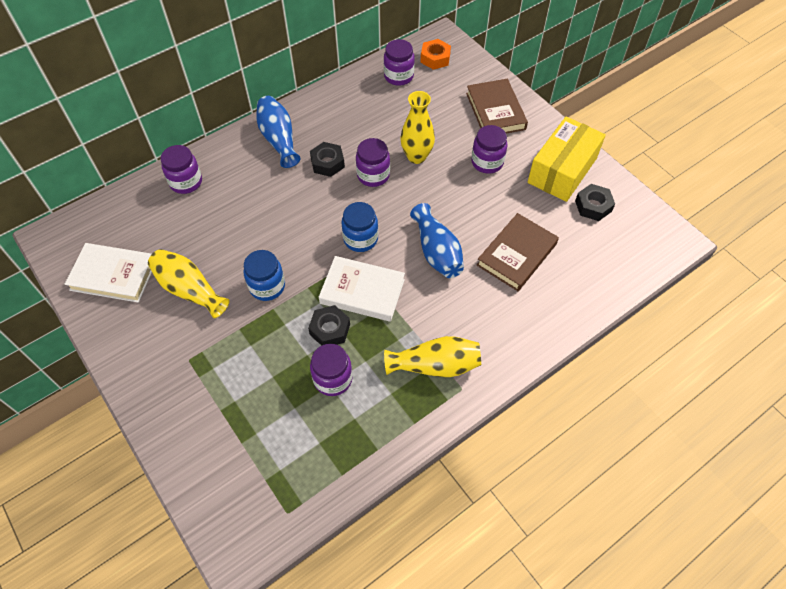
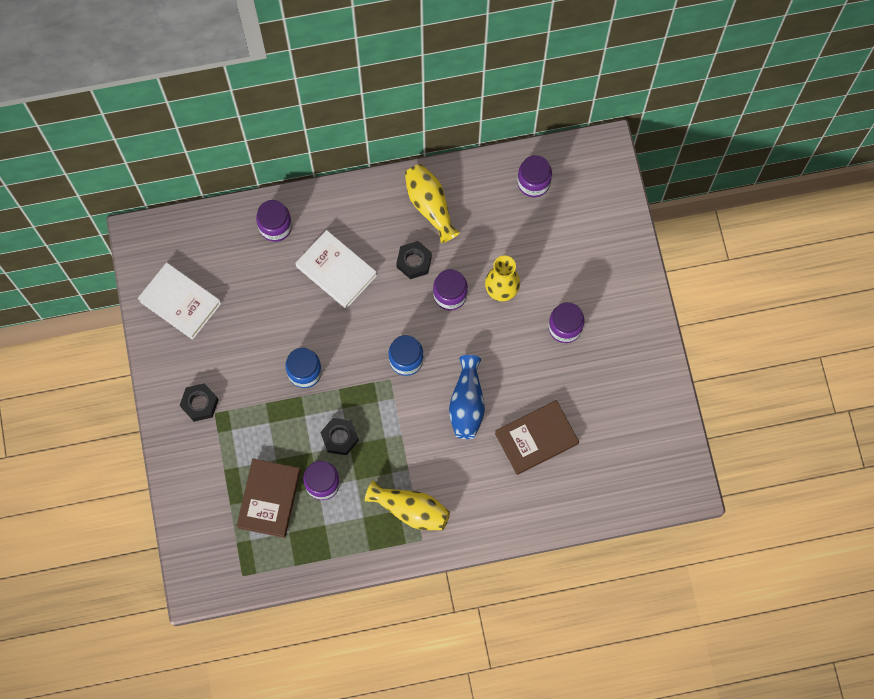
camera: 25 degrees right, 15 degrees up
yellow vase [148,249,229,318] -> yellow vase moved to [405,164,460,243]
blue vase [256,96,301,168] -> none
white book [319,256,405,322] -> white book moved to [295,230,377,309]
orange nut [421,39,451,70] -> none
brown book [466,79,528,134] -> brown book moved to [237,459,301,538]
yellow box [528,117,606,202] -> none
black nut [575,184,615,221] -> black nut moved to [180,383,218,422]

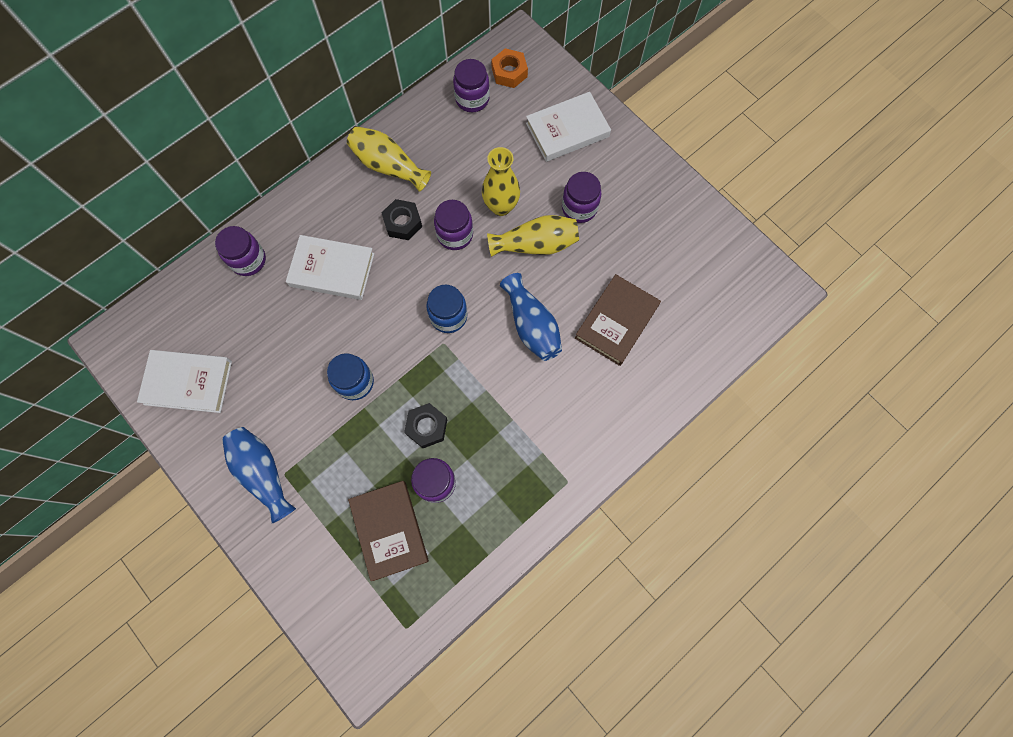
camera: 30 degrees left, 0 degrees up
black nut [180,383,218,422] -> blue vase [222,427,296,523]
yellow vase [365,481,450,530] -> yellow vase moved to [487,215,579,257]
none -> orange nut [491,48,528,88]
none -> white book [526,92,611,162]

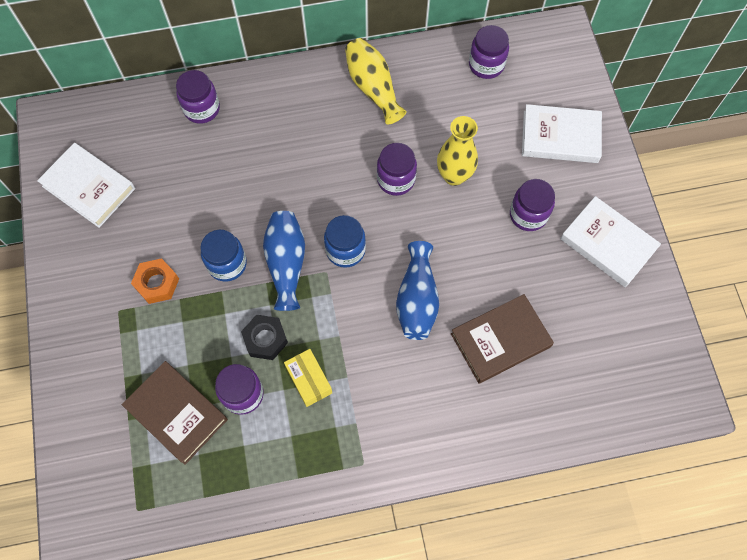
camera: 30 degrees right, 5 degrees down
blue vase [222,427,296,523] -> blue vase moved to [263,211,305,311]
white book [286,235,375,300] -> white book moved to [560,196,661,288]
brown book [348,481,429,581] -> brown book turned 60 degrees counterclockwise [122,361,228,465]
black nut [382,199,422,240] -> none
yellow vase [487,215,579,257] -> none
orange nut [491,48,528,88] -> orange nut moved to [131,258,179,304]
none -> yellow box [284,349,332,407]

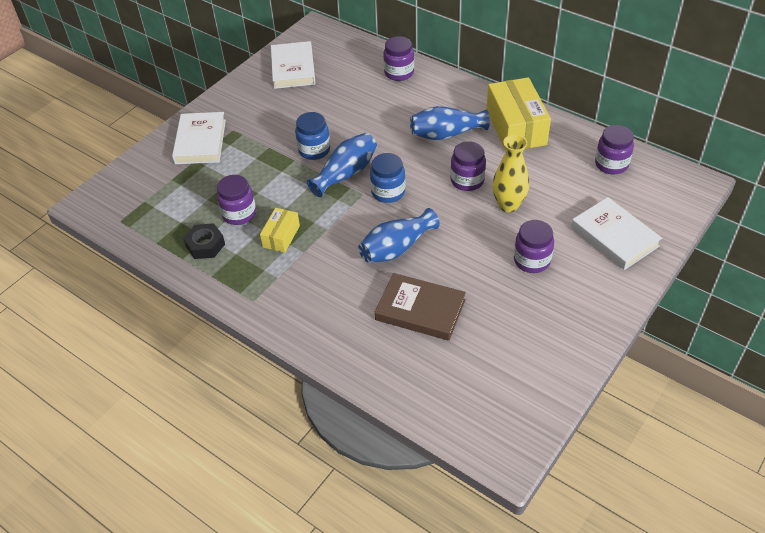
camera: 50 degrees right, 20 degrees down
brown book [122,361,228,465] -> none
orange nut [131,258,179,304] -> none
black nut [241,315,288,360] -> black nut moved to [183,223,225,259]
yellow vase [345,38,407,124] -> yellow box [486,77,551,151]
white book [560,196,661,288] -> white book moved to [172,112,226,164]
none -> blue vase [410,106,490,140]

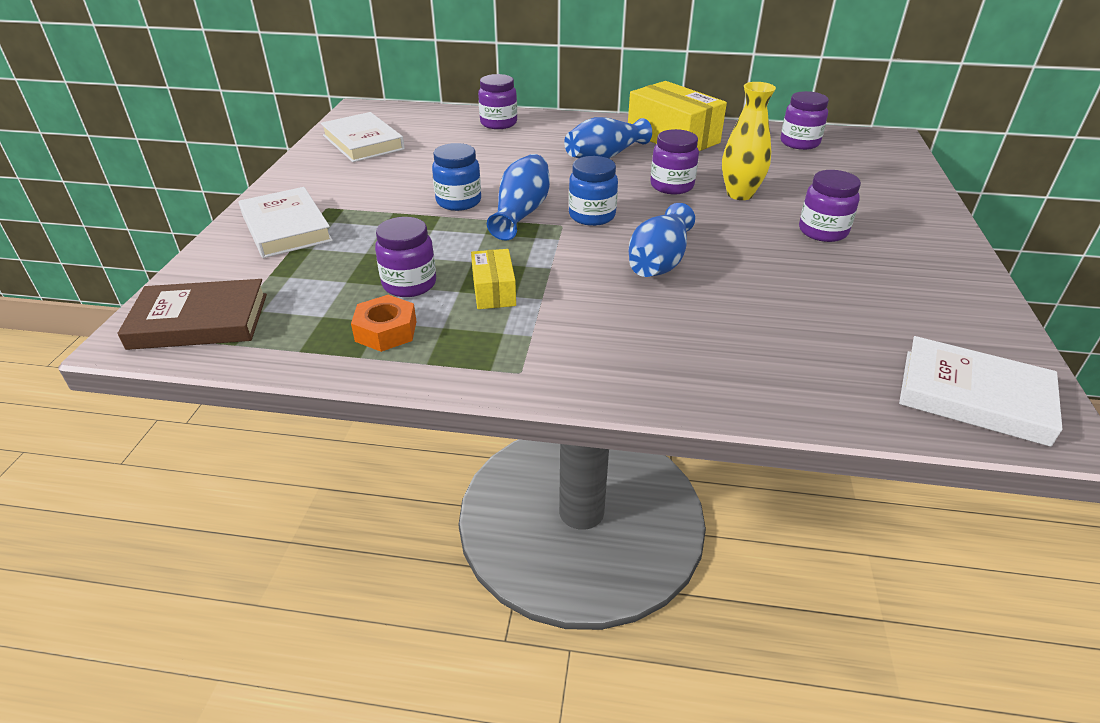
camera: 30 degrees left, 10 degrees down
black nut [183,223,225,259] -> orange nut [351,295,417,352]
brown book [375,273,466,341] -> brown book moved to [117,279,267,350]
white book [571,197,662,270] -> white book moved to [899,336,1062,447]

